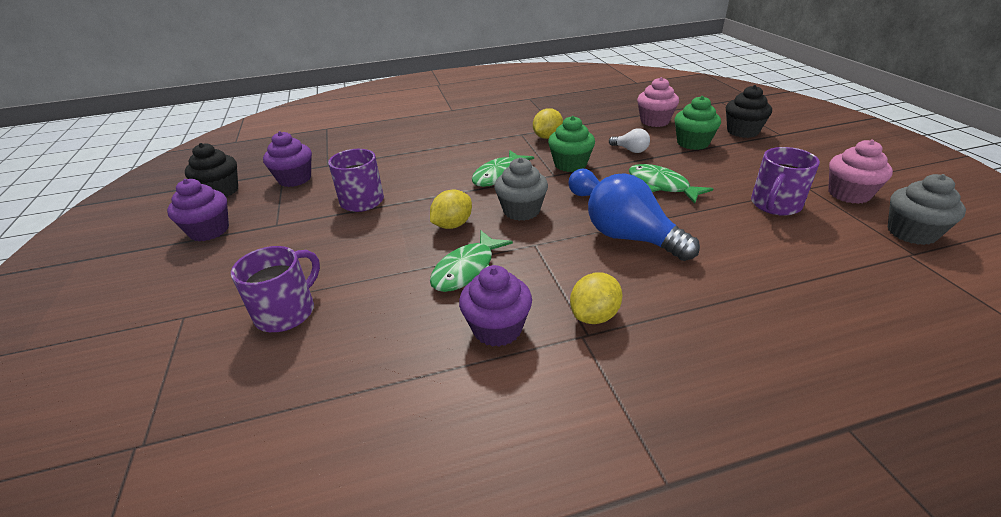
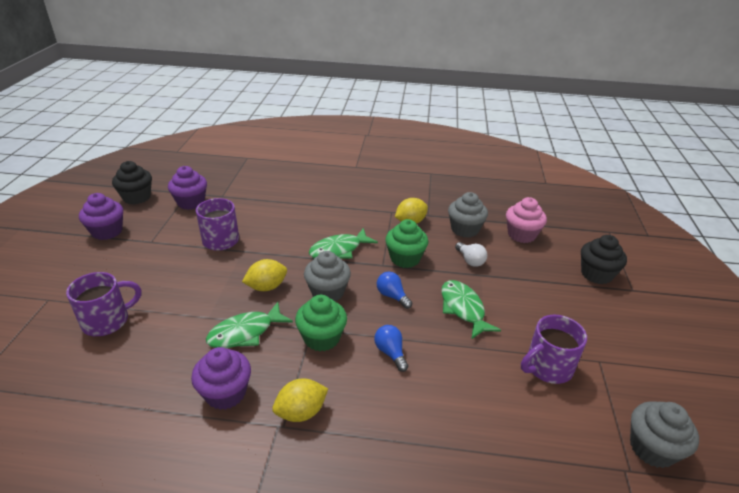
camera: 20 degrees right, 0 degrees up
blue light bulb [588,173,700,261] -> blue light bulb [374,325,408,372], size x0.49
green cupcake [674,96,721,150] -> green cupcake moved to [295,295,347,351]
pink cupcake [828,139,893,204] -> none
none -> grey cupcake [448,192,488,238]

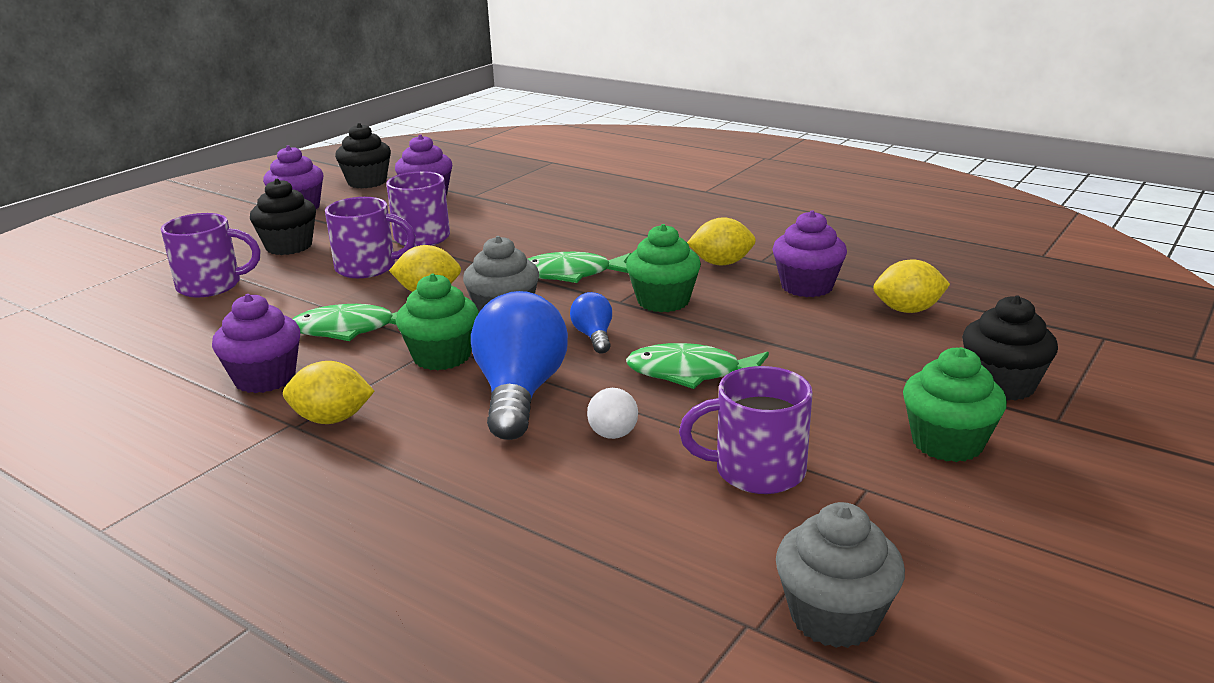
camera: 30 degrees right, 10 degrees down
blue light bulb [374,325,408,372] -> blue light bulb [471,291,568,440], size x2.06
green fish [441,280,501,340] -> green fish turned 90 degrees counterclockwise [626,343,769,389]
grey cupcake [448,192,488,238] -> purple cupcake [772,211,847,297]
white light bulb [455,242,487,267] -> white light bulb moved to [587,388,638,439]
pink cupcake [506,197,547,243] -> yellow lemon [873,259,950,313]
none -> black cupcake [250,179,316,255]
none -> purple mug [325,197,416,278]
none -> green cupcake [903,347,1007,462]

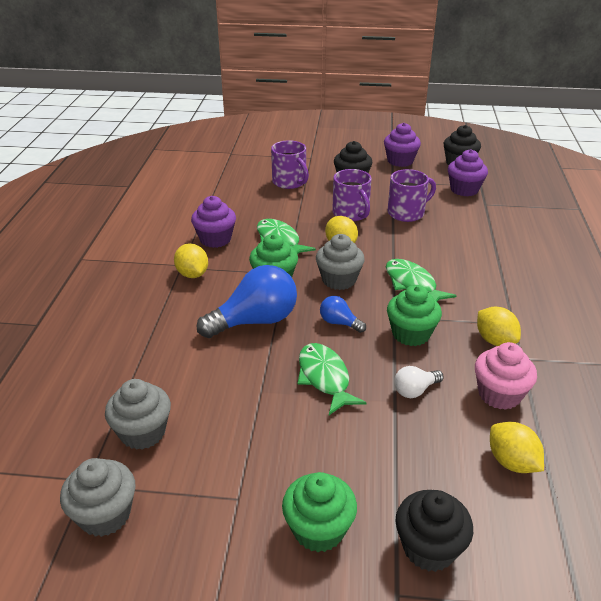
camera: 60 degrees right, 10 degrees up
blue light bulb [570,292,612,354] -> blue light bulb turned 105 degrees counterclockwise [320,296,366,333]
white light bulb [587,388,638,439] -> white light bulb moved to [394,366,444,398]
purple mug [679,366,813,494] -> none
purple cupcake [772,211,847,297] -> pink cupcake [475,342,537,410]
none -> grey cupcake [105,379,171,450]

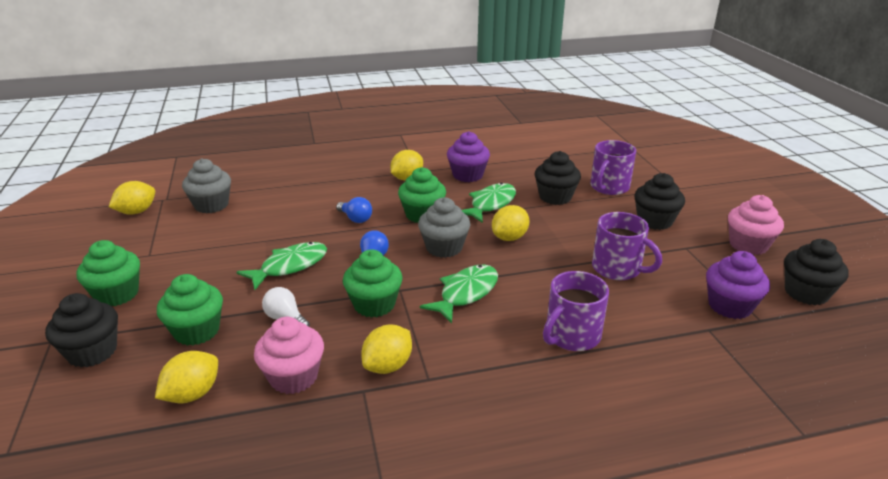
camera: 70 degrees right, 5 degrees down
grey cupcake [60,458,136,537] -> yellow lemon [109,181,155,215]
blue light bulb [197,265,297,338] -> blue light bulb [336,197,372,223], size x0.49
purple mug [332,169,372,221] -> purple mug moved to [543,271,609,351]
purple cupcake [384,123,421,167] -> pink cupcake [728,195,784,255]
none -> green cupcake [157,274,223,346]
none -> black cupcake [535,151,581,205]

